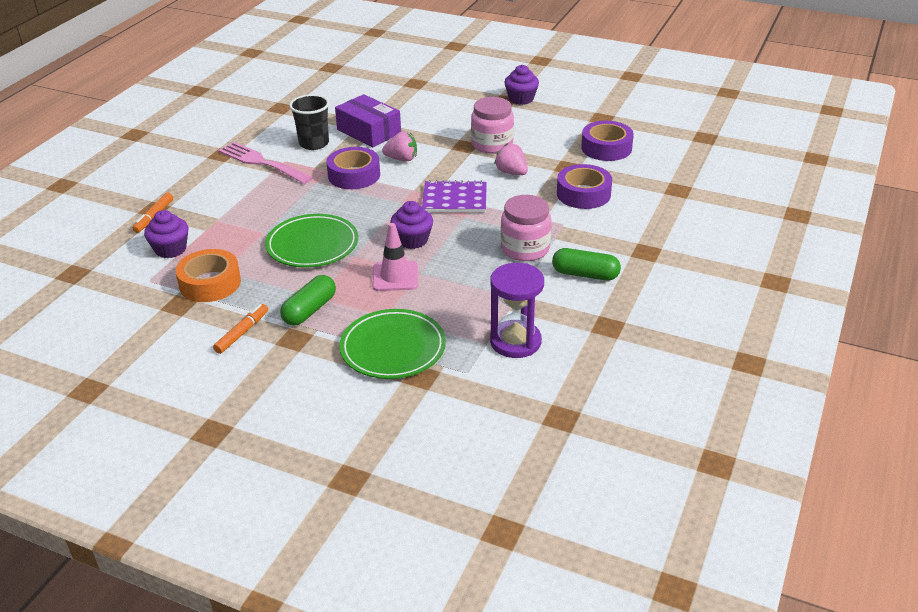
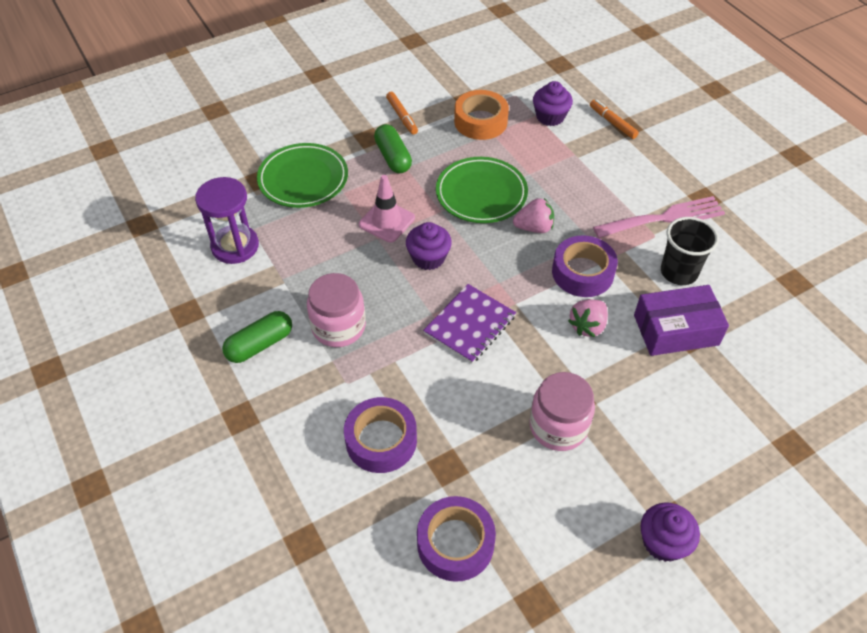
camera: 125 degrees right, 15 degrees up
pink strawberry [494,143,528,175] -> pink strawberry moved to [513,198,554,233]

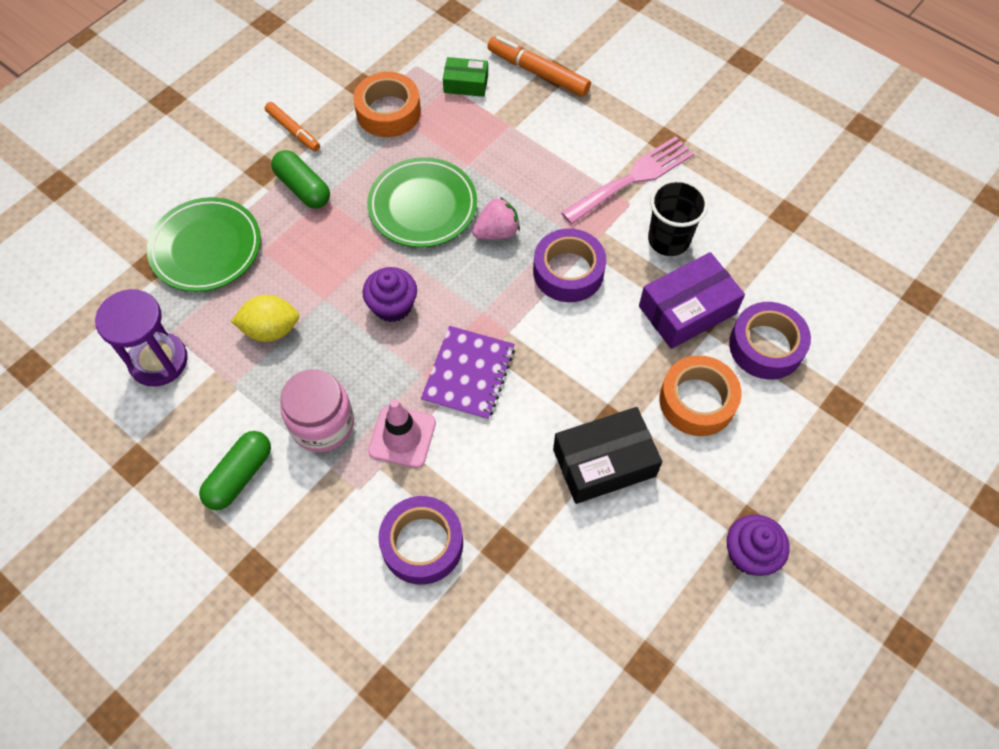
camera: 20 degrees left, 10 degrees up
pink traffic cone [359,175,415,243] -> pink traffic cone moved to [368,399,436,468]
purple tape [417,496,496,582] -> purple tape moved to [729,302,811,380]
pink jar [529,372,595,451] -> black box [553,407,662,504]
purple cupcake [533,81,573,126] -> green box [443,57,488,97]
pink strawberry [568,299,608,337] -> none
orange marker [590,99,639,139] -> orange marker [487,36,591,97], size x1.55
none -> yellow lemon [231,295,299,342]
none -> orange tape [659,355,742,436]

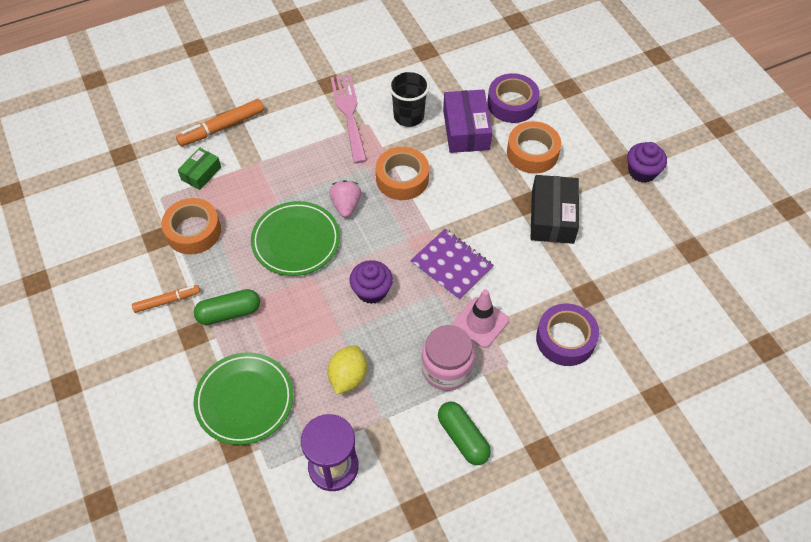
camera: 65 degrees left, 5 degrees down
purple tape [533,229,606,302] -> orange tape [376,147,429,200]

